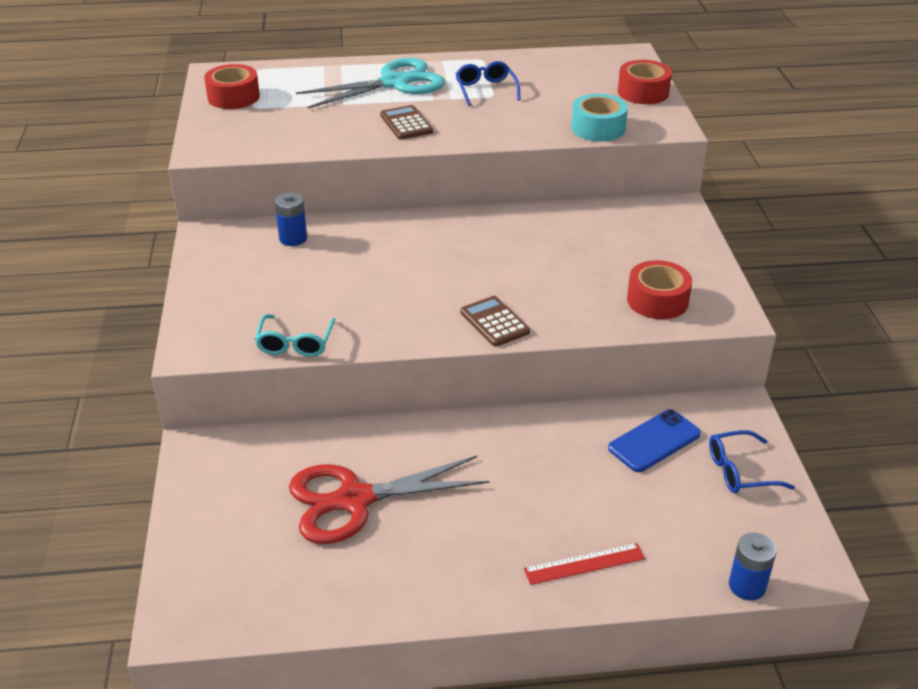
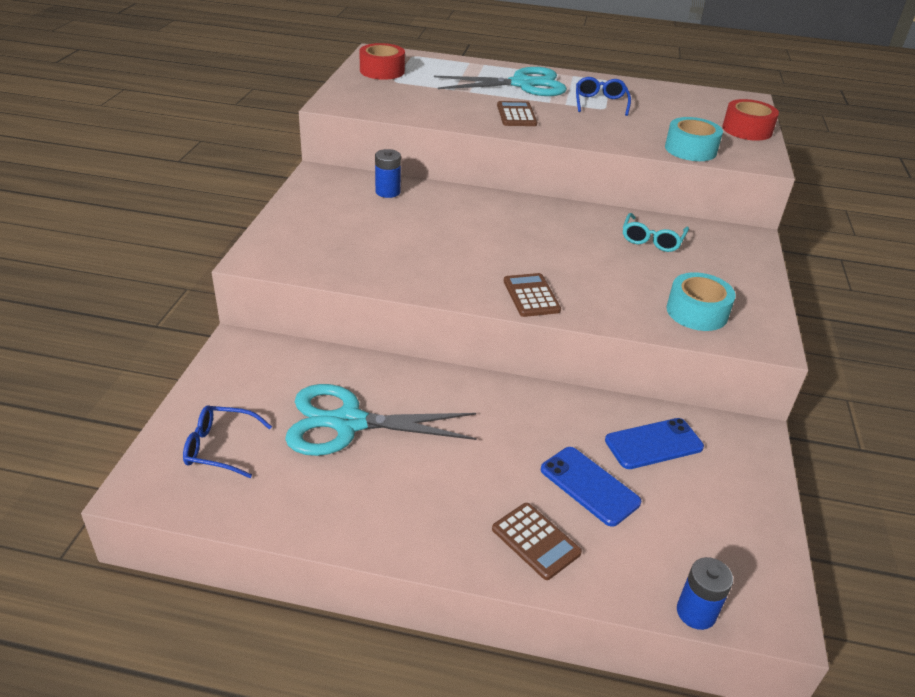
camera: 15 degrees right, 0 degrees up
turquoise glasses [255,314,335,357] -> turquoise glasses moved to [623,213,689,252]
red scissors [289,456,489,544] -> turquoise scissors [285,384,477,456]
red ruler [524,543,645,585] -> brown calculator [492,503,582,580]
red tape [627,260,692,319] -> turquoise tape [667,272,736,331]
blue glasses [709,430,795,493] -> blue glasses moved to [183,405,272,478]
none -> blue phone [541,447,641,527]

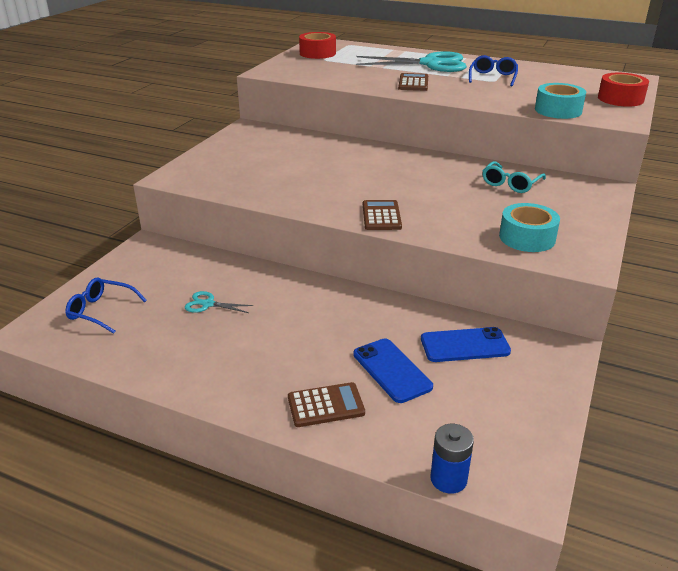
camera: 15 degrees right, 5 degrees down
turquoise scissors [285,384,477,456] -> turquoise scissors [185,291,254,313], size x0.43
blue battery [375,149,401,198] -> none
brown calculator [492,503,582,580] -> brown calculator turned 75 degrees counterclockwise [288,382,365,427]

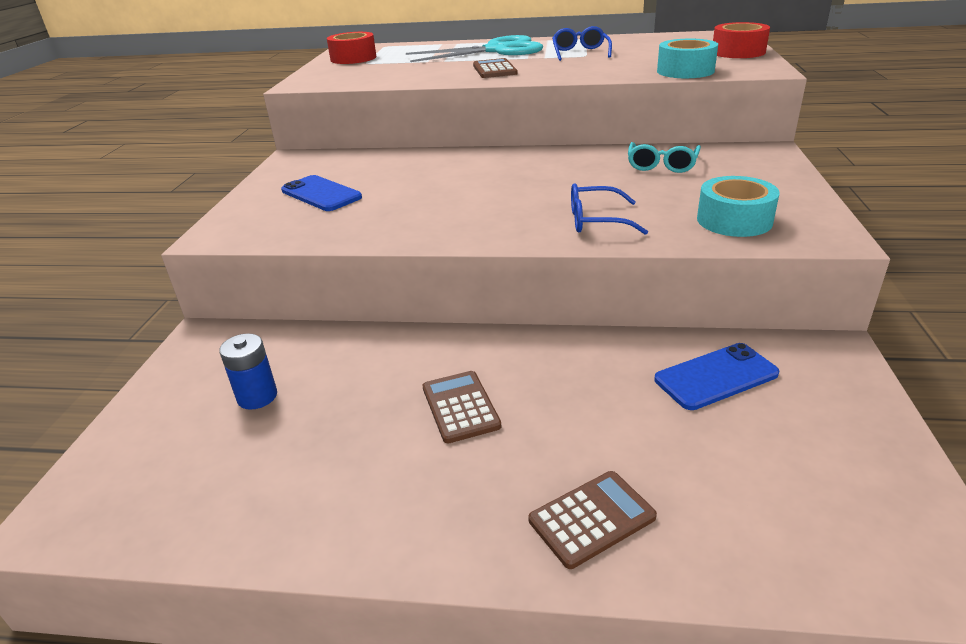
camera: 15 degrees left, 0 degrees up
blue glasses [65,278,147,334] -> blue glasses moved to [571,183,648,235]
turquoise scissors [185,291,254,313] -> none
blue phone [353,339,433,403] -> blue phone moved to [281,175,362,211]
brown calculator [363,200,402,230] -> brown calculator moved to [423,371,501,443]
blue battery [430,424,474,494] -> blue battery moved to [219,334,277,410]

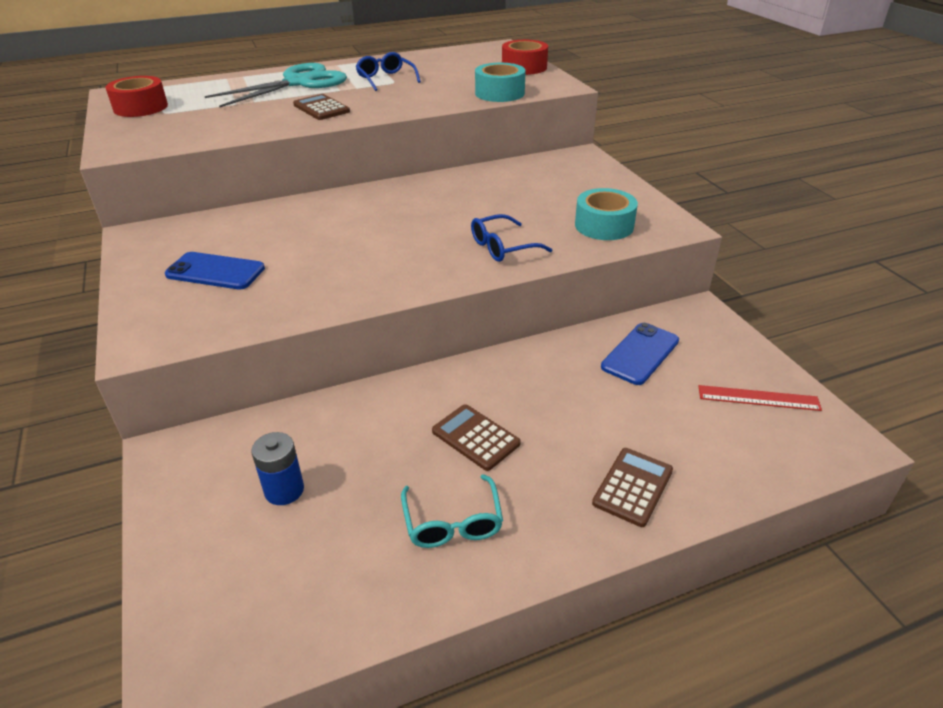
camera: 30 degrees left, 5 degrees up
turquoise glasses [628,142,701,173] -> turquoise glasses moved to [401,474,503,548]
none -> red ruler [699,385,822,411]

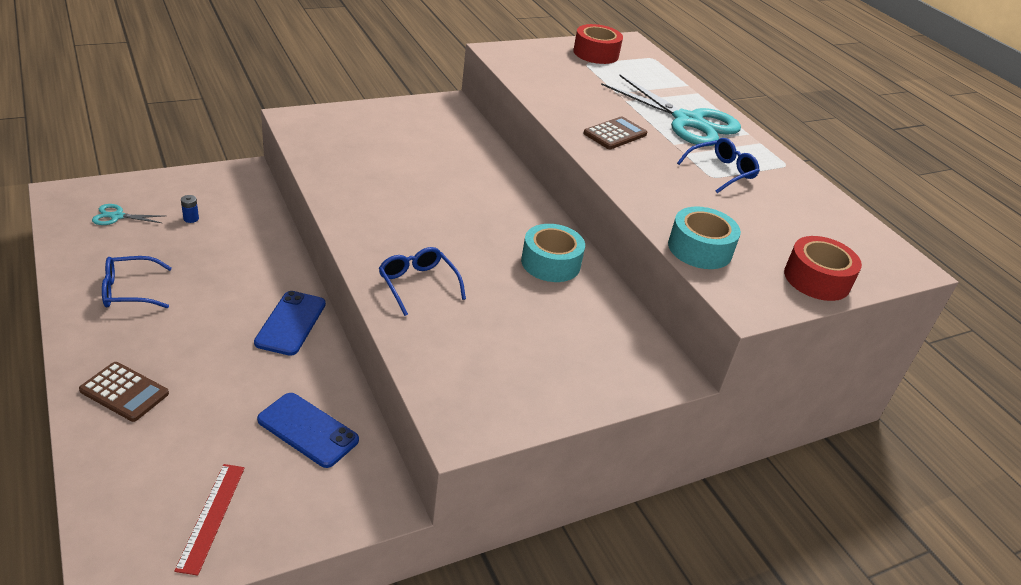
camera: 80 degrees right, 0 degrees up
blue phone [165,252,265,289] -> blue phone moved to [254,291,326,356]
blue battery [251,432,304,505] -> blue battery [181,195,199,223], size x0.55
turquoise glasses [401,474,503,548] -> blue glasses [102,256,172,308]
brown calculator [432,404,521,471] -> none
turquoise tape [575,188,638,240] -> turquoise tape moved to [521,224,585,282]
none -> turquoise scissors [92,204,165,225]

